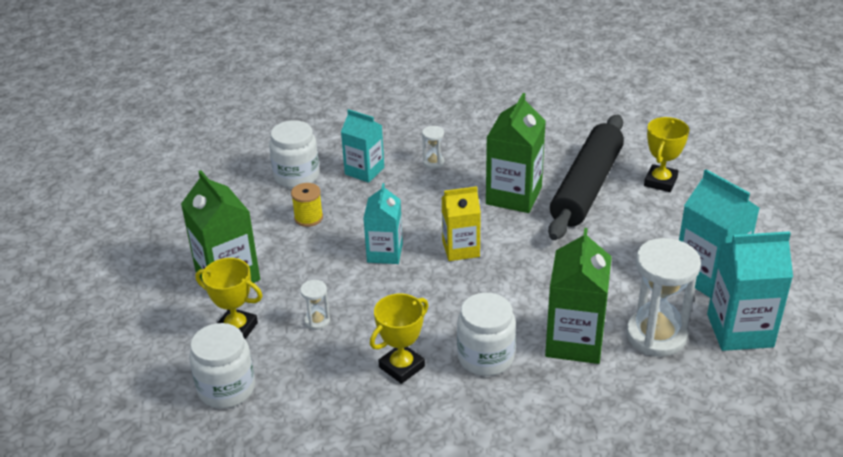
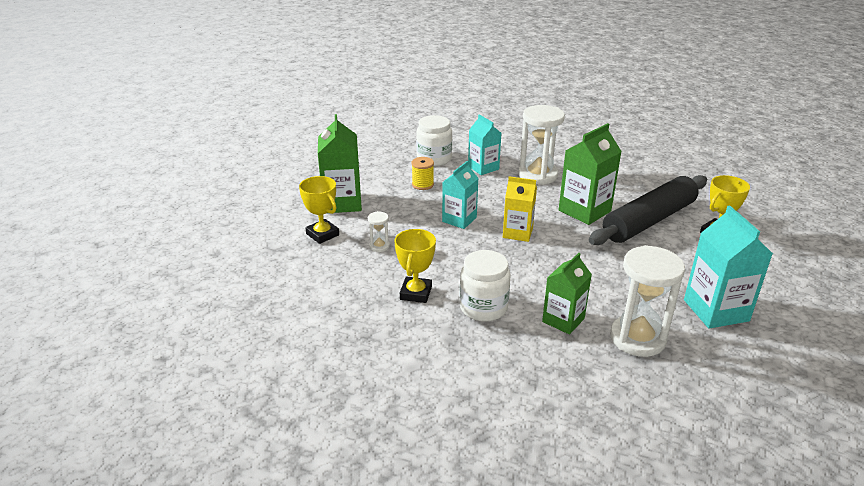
camera: 25 degrees right, 5 degrees down
white jar [189,323,255,408] -> none
yellow trophy [370,294,428,384] -> yellow trophy turned 60 degrees counterclockwise [394,229,436,303]
white hourglass [422,126,445,169] -> white hourglass [518,105,565,185], size x2.25
green carton [545,228,612,364] -> green carton [542,253,592,335], size x0.66
turquoise carton [707,231,793,351] -> none

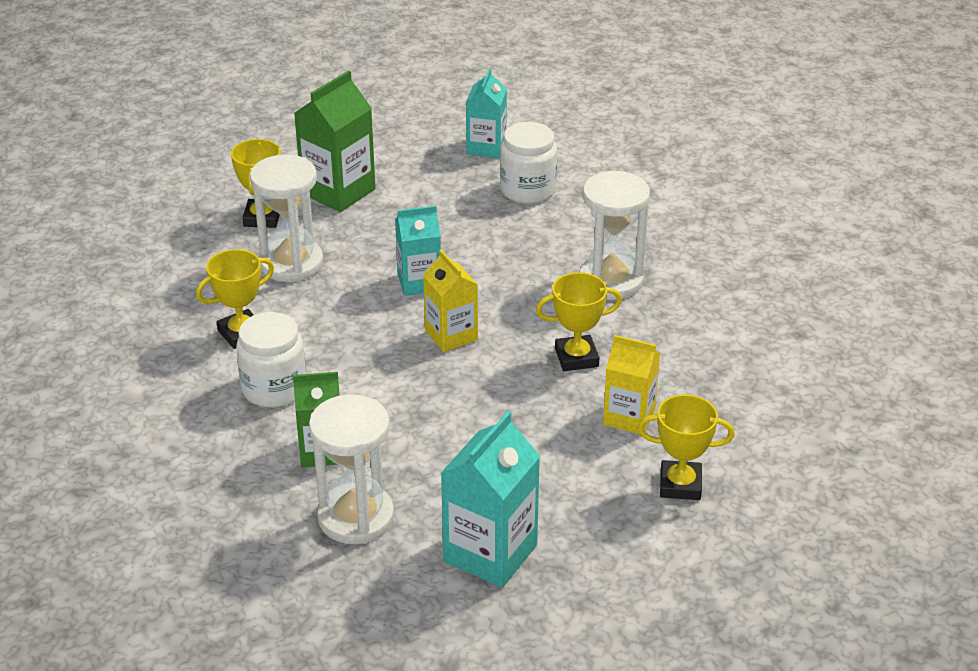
camera: 45 degrees right, 5 degrees up
white hourglass [368,211,390,252] -> white hourglass [250,155,323,282], size x2.25
yellow spool [411,157,434,190] -> none
turquoise carton [468,114,501,175] -> turquoise carton moved to [466,69,507,158]
green carton [559,123,622,225] -> yellow trophy [536,272,622,371]
black rolling pin [589,175,707,245] -> yellow carton [603,335,660,434]

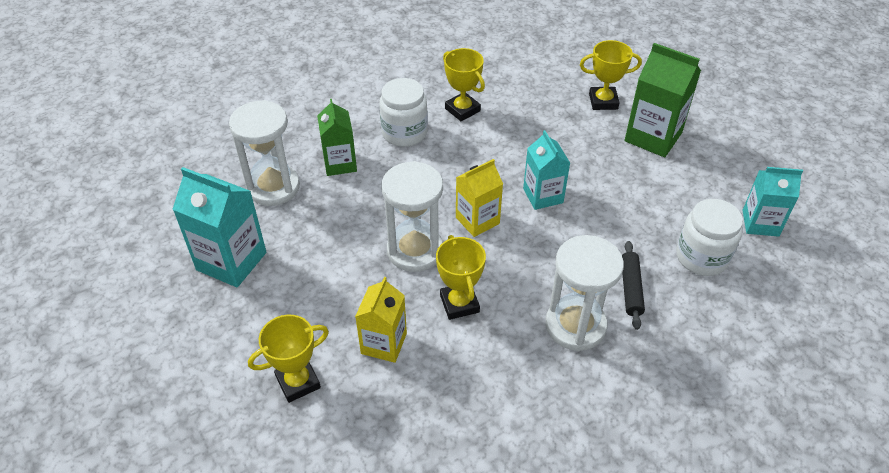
camera: 85 degrees right, 10 degrees up
white hourglass [250,155,323,282] -> white hourglass moved to [381,161,443,272]
yellow trophy [638,394,735,500] -> yellow trophy turned 60 degrees clockwise [248,315,329,403]
none -> black rolling pin [622,241,645,330]

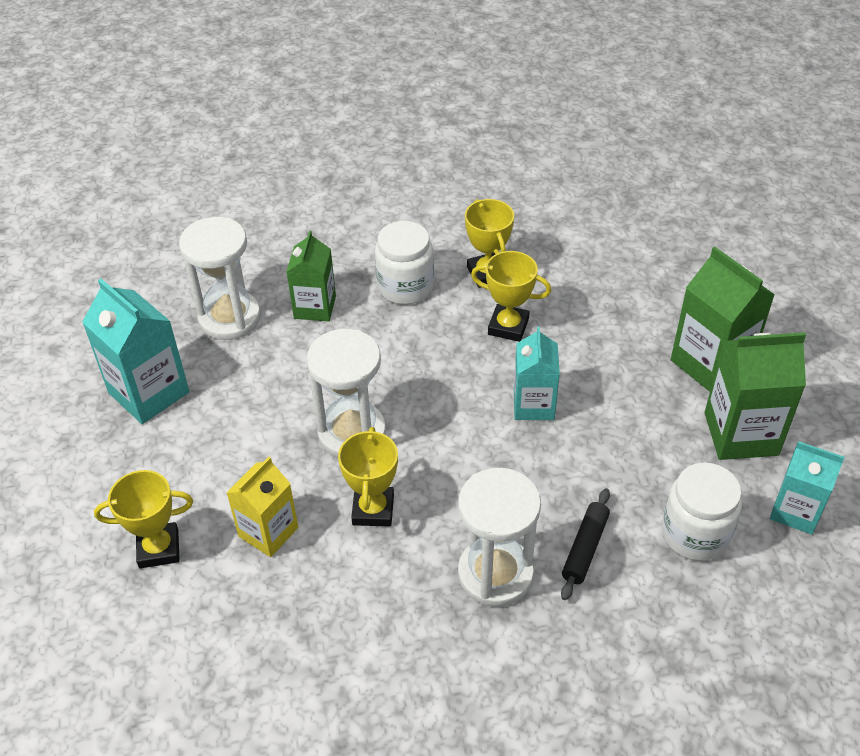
camera: 20 degrees right, 0 degrees up
yellow carton [456,159,503,237] -> none
yellow trophy [580,40,642,110] -> yellow trophy moved to [471,251,551,342]
none -> green carton [704,332,806,460]

